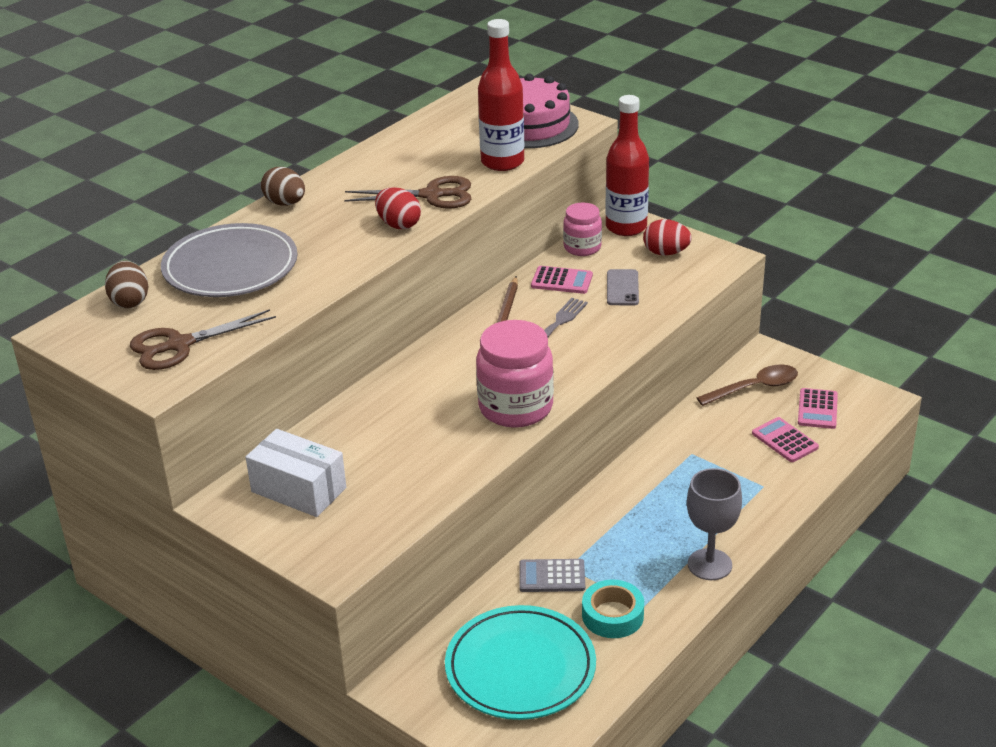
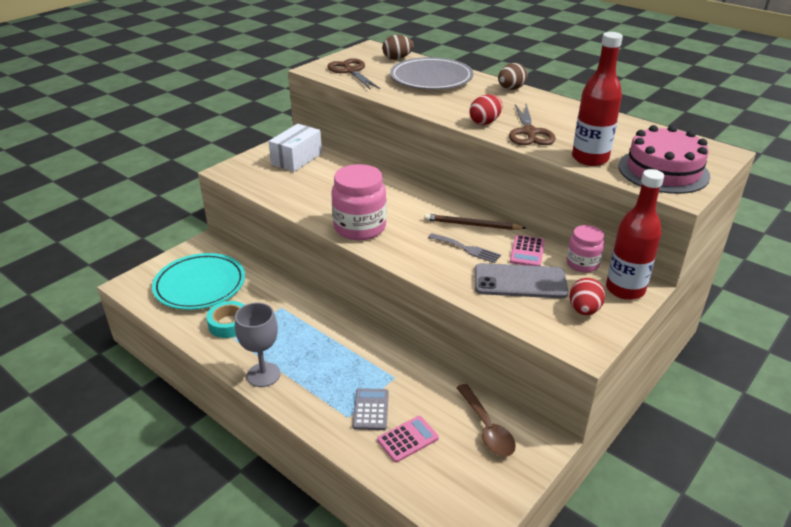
camera: 90 degrees right, 0 degrees up
grey calculator [519,559,585,592] -> grey calculator moved to [353,388,389,430]
grey phone [607,269,639,305] -> grey phone [475,263,568,298], size x1.69
pink calculator [798,388,838,429] -> none

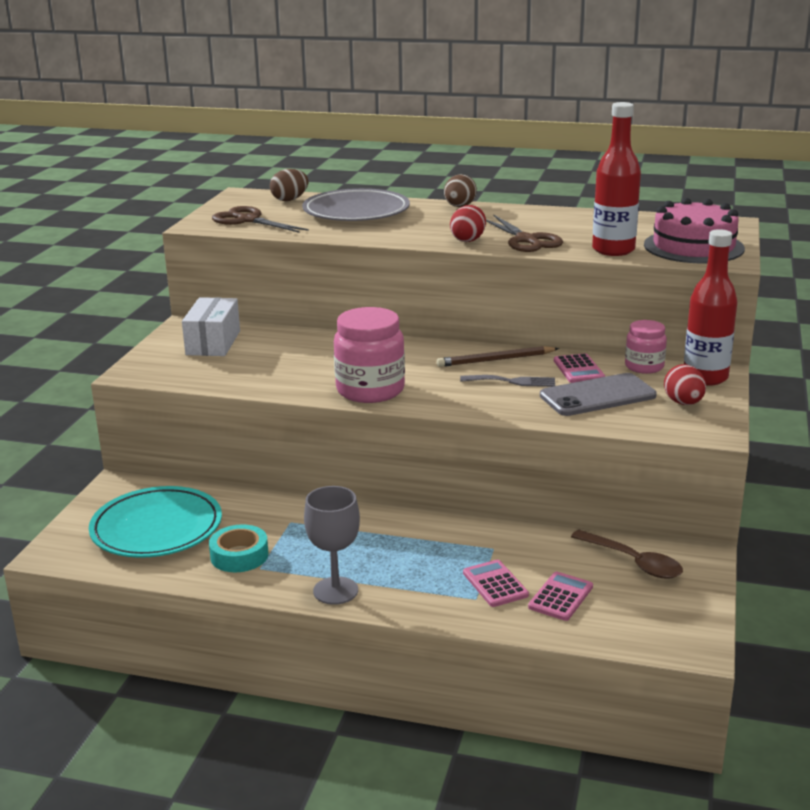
camera: 25 degrees left, 10 degrees down
grey calculator [353,388,389,430] -> pink calculator [463,560,529,607]

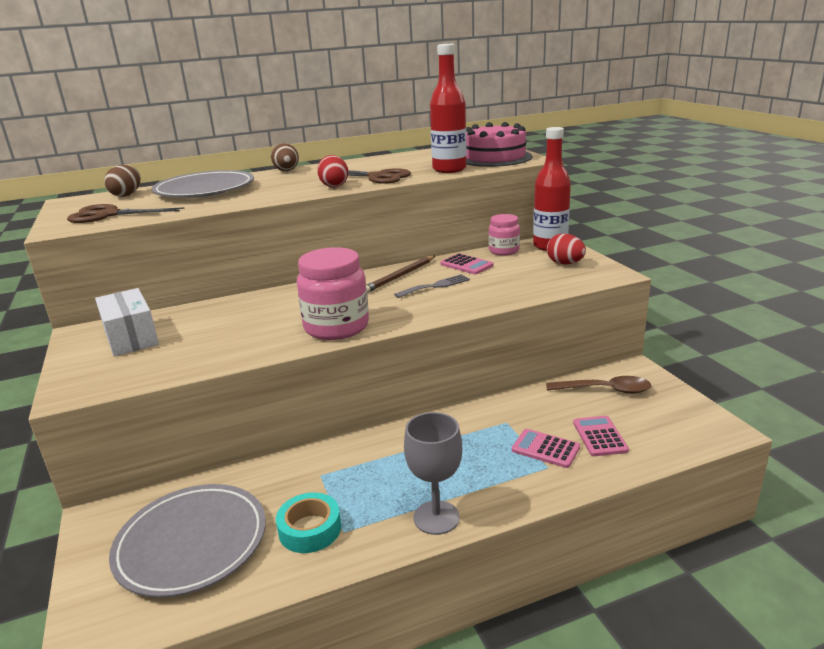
camera: 35 degrees left, 0 degrees up
turquoise plate [89,486,222,558] -> grey plate [109,484,266,598]
grey phone [540,373,657,416] -> none

